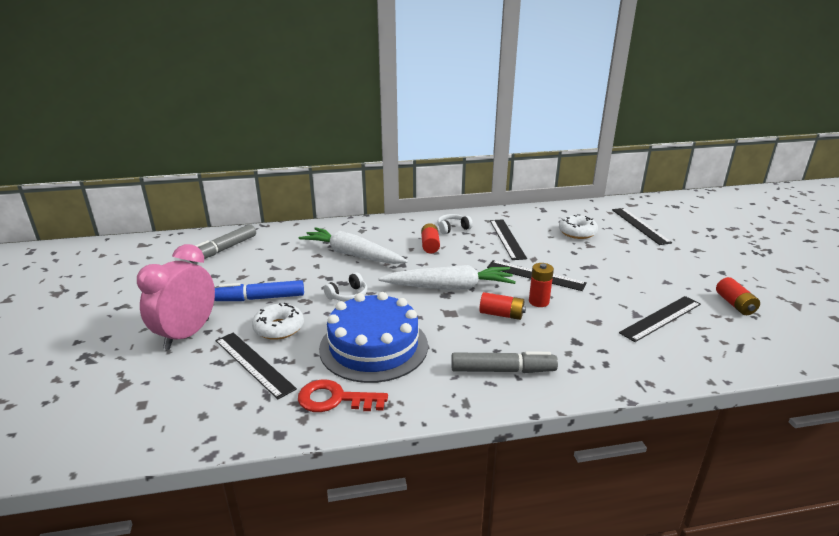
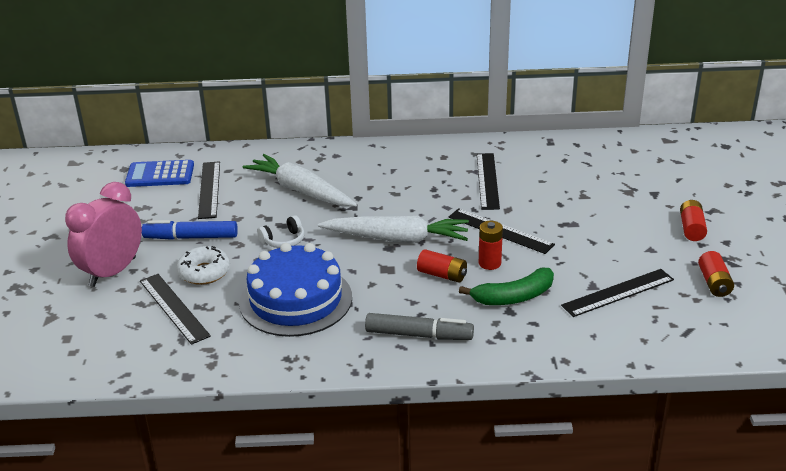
camera: 10 degrees right, 5 degrees up
grey marker [190,224,256,263] -> blue calculator [125,160,194,187]
red key [298,379,388,412] -> none
red battery [421,223,440,254] -> red battery moved to [680,200,707,241]
white headphones [437,214,473,234] -> none
white donut [559,214,598,239] -> none
black ruler [612,208,672,245] -> black ruler moved to [198,161,220,219]
none -> green banana [459,268,554,305]

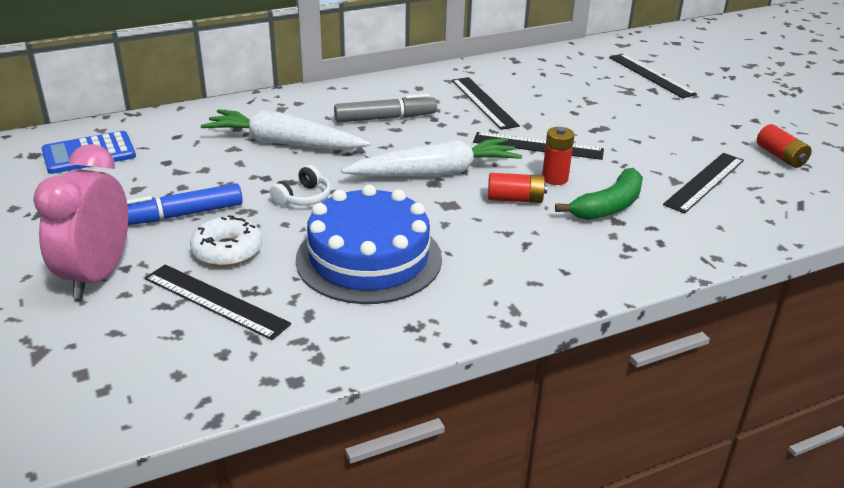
camera: 25 degrees left, 0 degrees up
black ruler [198,161,220,219] -> black ruler moved to [609,54,697,98]
grey marker [365,313,474,340] -> grey marker moved to [334,94,437,123]
red battery [680,200,707,241] -> none

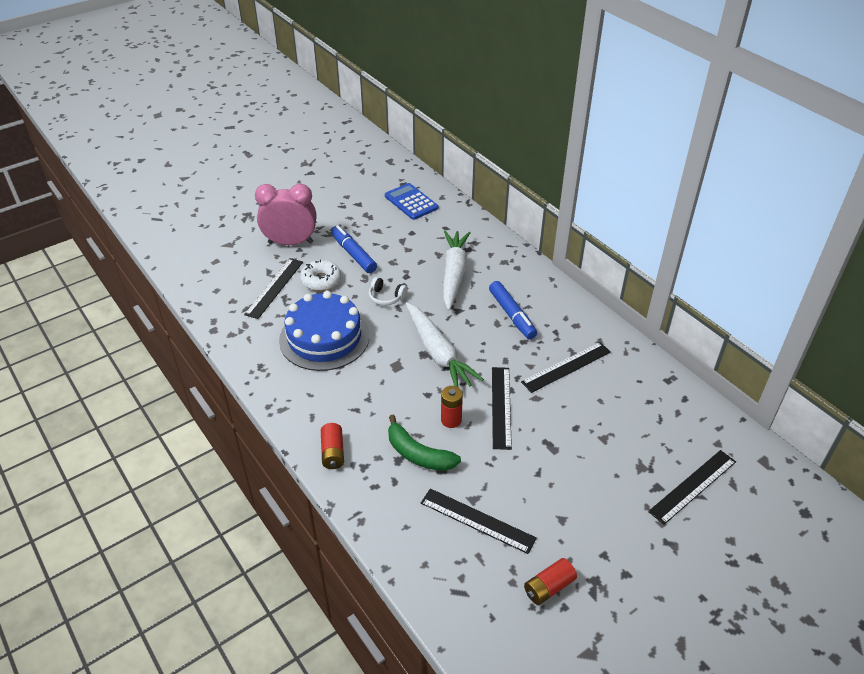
camera: 80 degrees right, 10 degrees up
grey marker [334,94,437,123] -> blue marker [489,281,537,339]
red battery [488,173,547,203] -> red battery moved to [321,423,344,469]

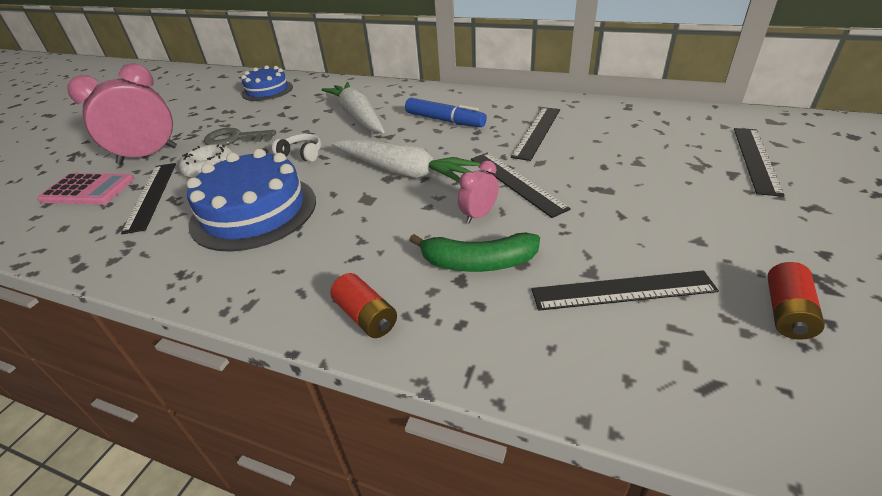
camera: 30 degrees left, 5 degrees down
blue marker [331,225,377,273] -> grey key [204,128,276,146]
white headphones [369,277,407,306] -> white headphones turned 150 degrees counterclockwise [272,134,321,162]
blue calculator [385,183,438,220] -> blue cake [241,65,293,101]
red battery [441,386,463,428] -> pink clock [458,161,499,223]
none -> pink calculator [37,173,134,205]

